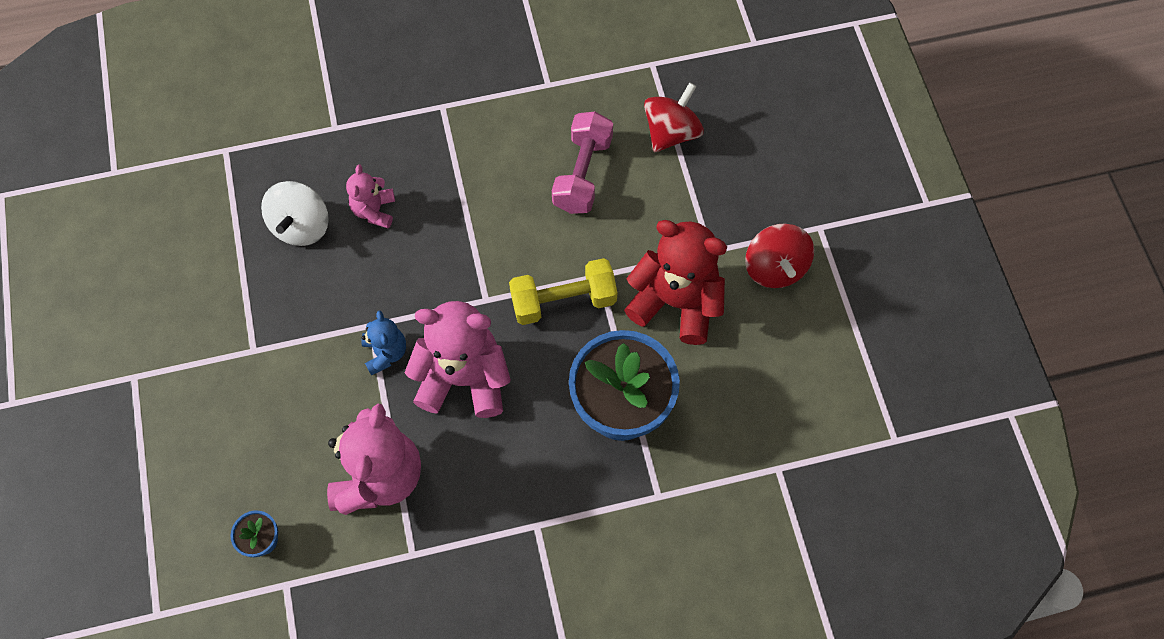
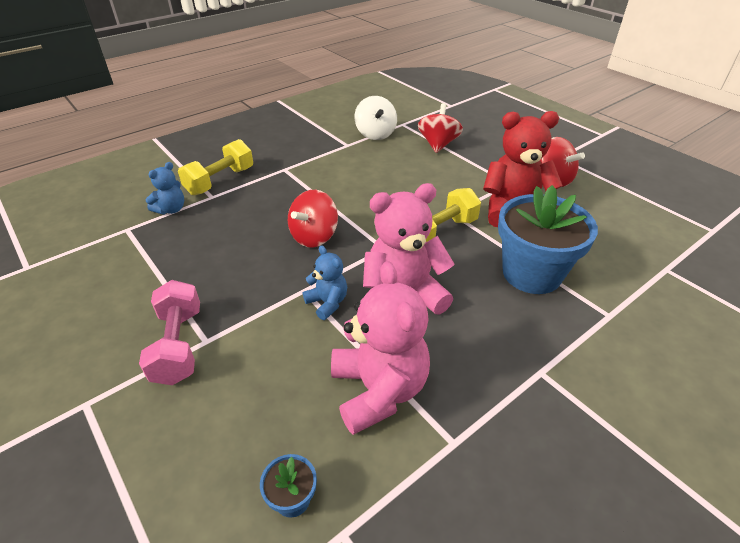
camera: 25 degrees left, 25 degrees down
white spinning top [261,181,329,246] -> white spinning top moved to [354,96,397,140]
pink teddy bear [346,164,395,228] -> none
pink dumbbell [552,112,613,214] -> pink dumbbell moved to [139,280,200,385]
none -> blue teddy bear [146,162,184,215]
none -> yellow dumbbell [178,139,253,196]
none -> red spinning top [288,190,338,247]

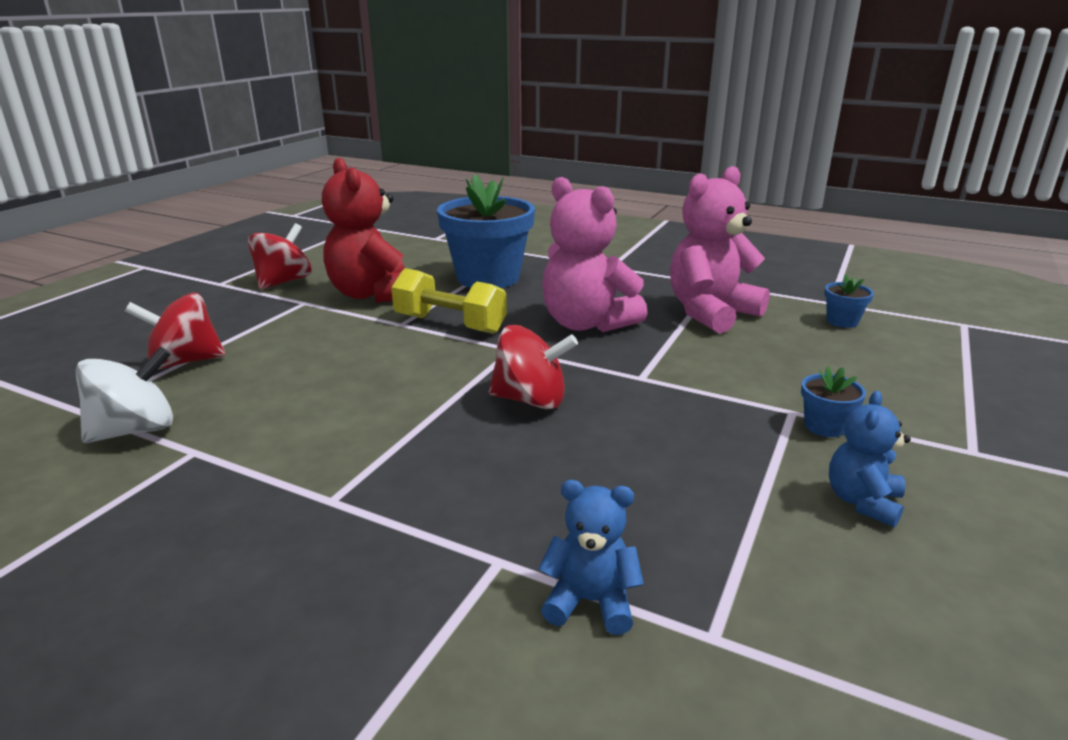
camera: 115 degrees left, 15 degrees down
pink dumbbell [139,280,200,385] -> blue flower pot [801,366,866,437]
yellow dumbbell [178,139,253,196] -> none
blue teddy bear [303,245,347,320] -> blue teddy bear moved to [829,391,911,527]

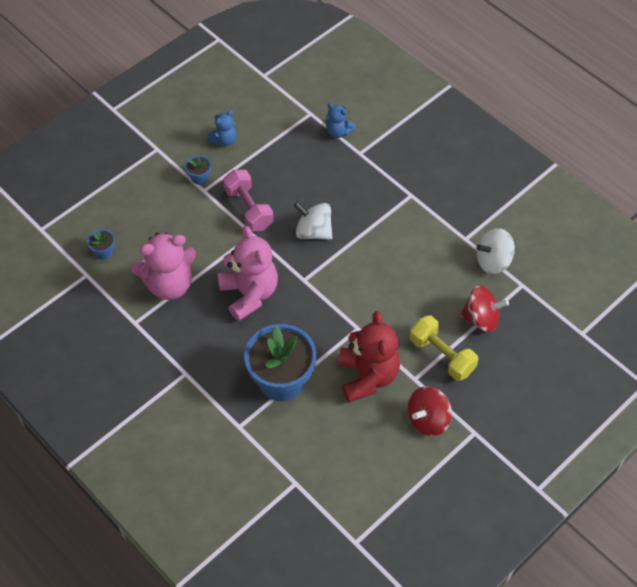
camera: 160 degrees left, 30 degrees up
yellow dumbbell [391,268,507,334] -> yellow dumbbell moved to [410,315,478,381]
red spinning top [489,325,578,409] -> white spinning top [294,202,333,240]
none -> pink dumbbell [223,170,274,231]

